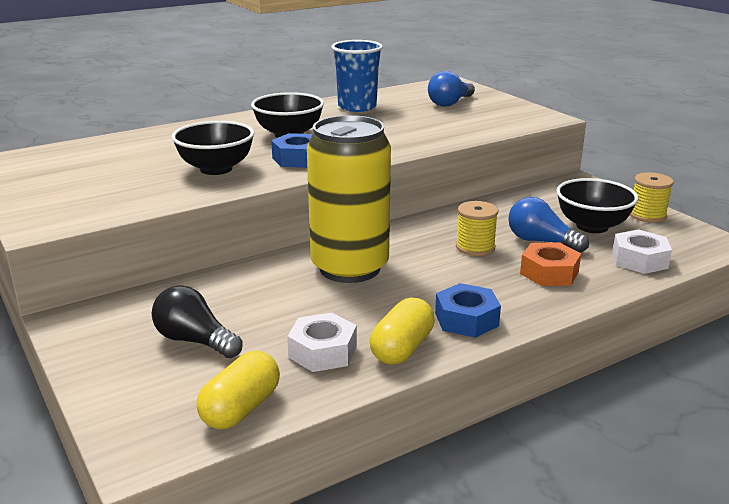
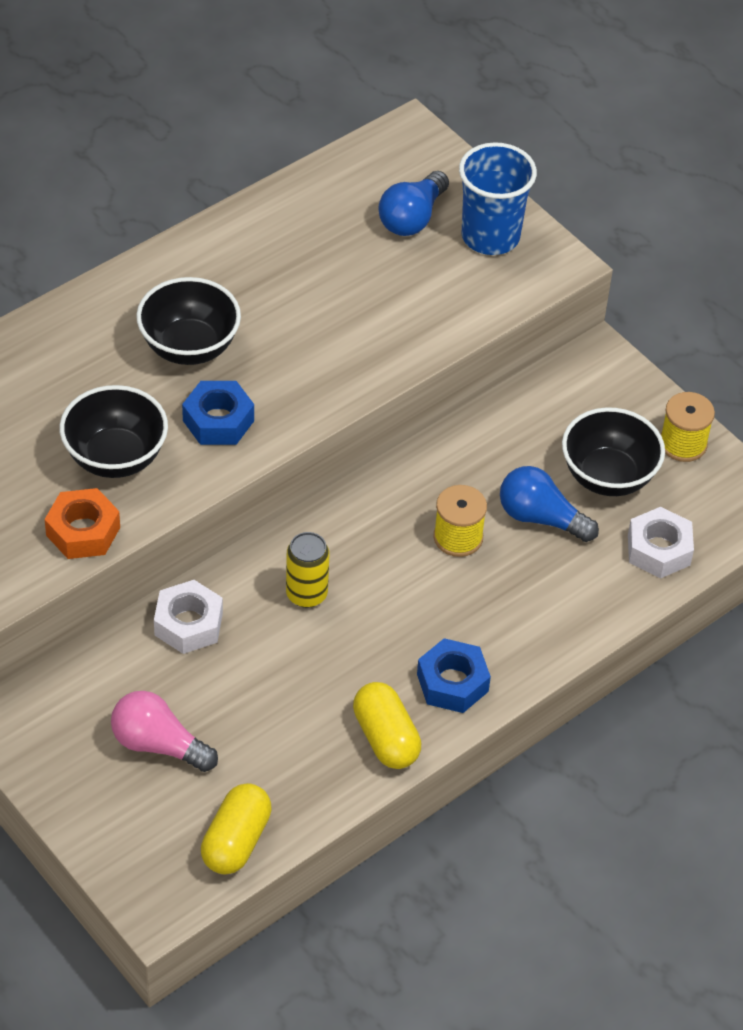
camera: 10 degrees left, 25 degrees up
black light bulb [152,285,242,358] -> pink light bulb [111,691,218,772]
white nut [287,313,357,372] -> white nut moved to [154,580,223,654]
yellow can [307,115,391,283] -> yellow can [286,532,329,608], size x0.44
blue cup [331,40,383,112] -> blue cup moved to [459,142,537,255]
yellow capsule [370,298,435,365] -> yellow capsule turned 45 degrees counterclockwise [353,682,421,769]
orange nut [520,242,581,286] -> orange nut moved to [45,488,120,559]

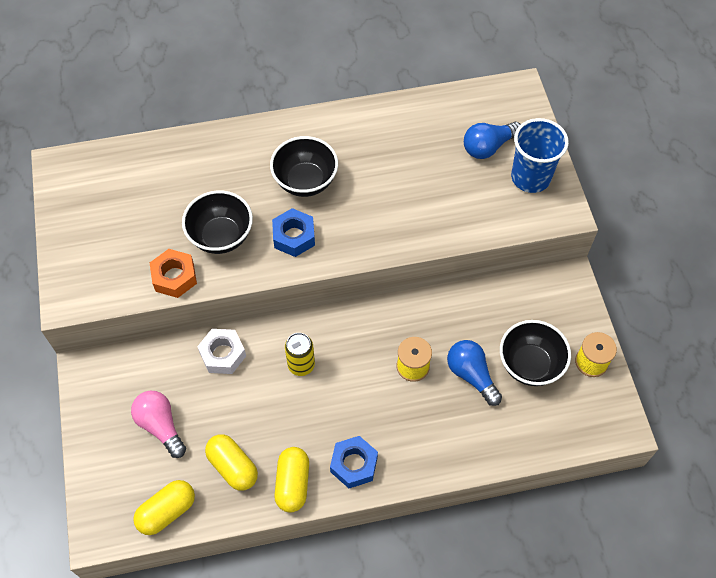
camera: 30 degrees right, 10 degrees up
white nut [628,507,694,578] -> none
none -> yellow capsule [205,434,258,491]

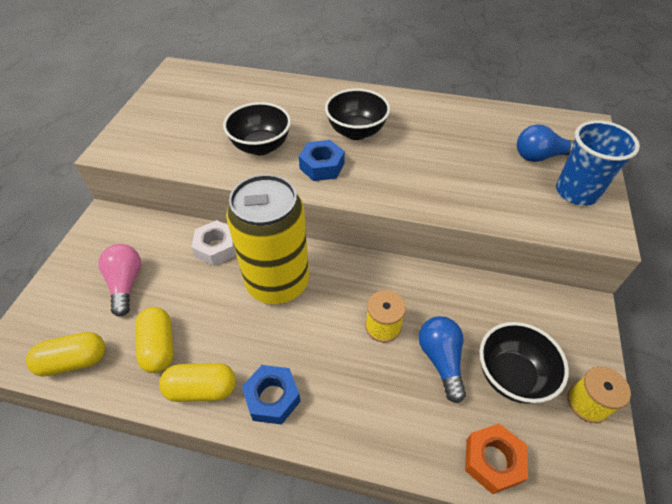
camera: 25 degrees right, 10 degrees down
orange nut [150,249,197,298] -> orange nut moved to [465,424,528,494]
yellow capsule [274,447,309,513] -> yellow capsule turned 60 degrees clockwise [159,363,236,402]
yellow can [285,333,315,376] -> yellow can [226,174,309,304], size x2.29

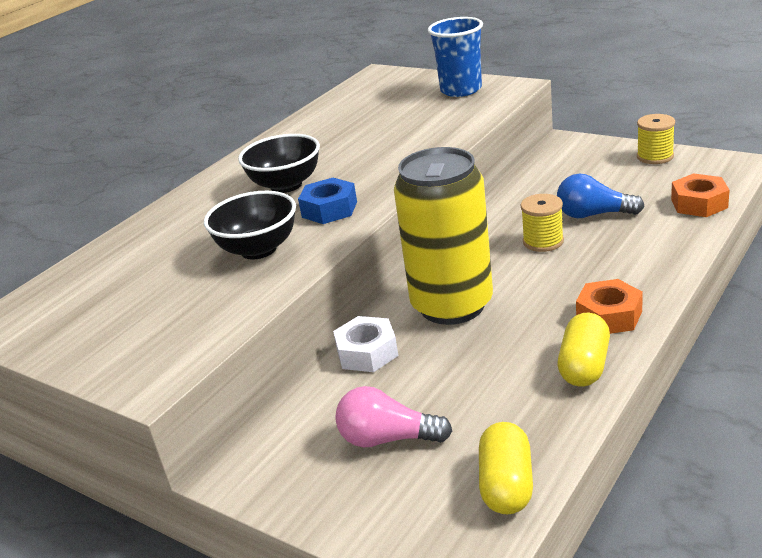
camera: 65 degrees left, 20 degrees down
yellow capsule [135,307,174,373] -> none
blue nut [242,365,301,425] -> orange nut [576,279,643,334]
black bowl [480,322,569,404] -> none
blue light bulb [517,124,574,162] -> none

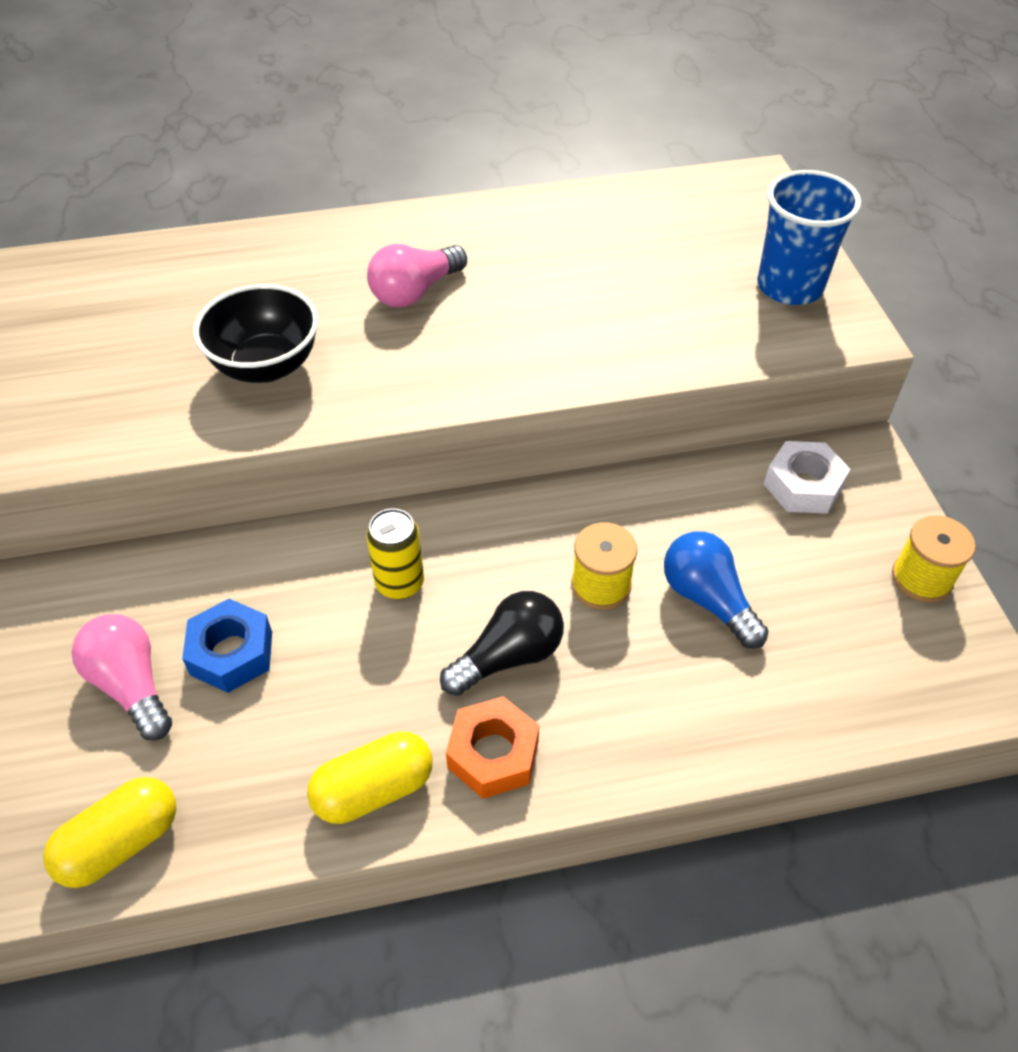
camera: 40 degrees right, 20 degrees up
black bowl [238,134,320,193] -> pink light bulb [367,244,467,307]
blue nut [298,178,357,224] -> blue nut moved to [182,599,272,693]
white nut [333,316,398,372] -> white nut moved to [764,441,850,514]
yellow can [394,147,493,325] -> yellow can [366,509,424,599], size x0.44
orange nut [671,173,730,217] -> none
none -> black light bulb [440,591,564,696]

